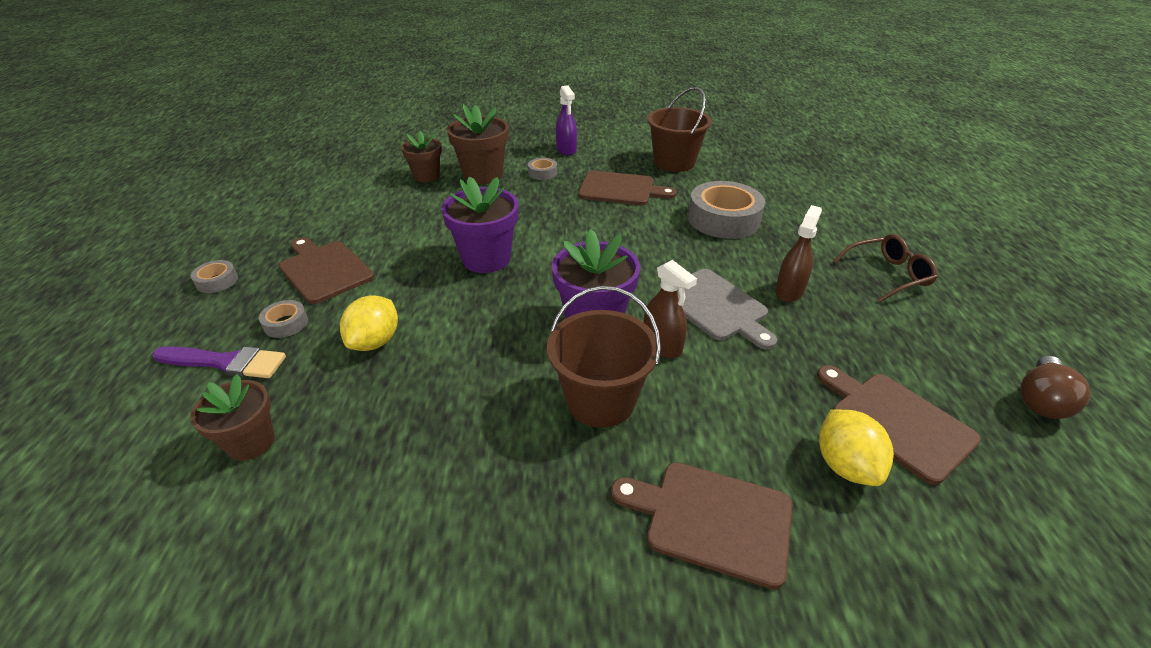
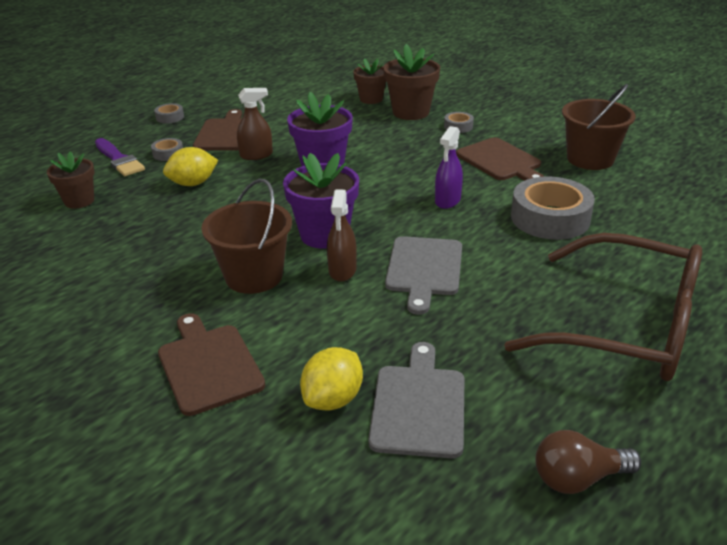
camera: 45 degrees right, 5 degrees down
purple spray bottle [556,85,577,155] -> purple spray bottle moved to [435,126,463,209]
brown spray bottle [775,205,822,302] -> brown spray bottle moved to [237,88,273,160]
brown cutting board [817,365,981,485] -> grey cutting board [368,342,465,458]
brown glasses [833,234,938,303] -> brown glasses [504,233,702,381], size x2.10

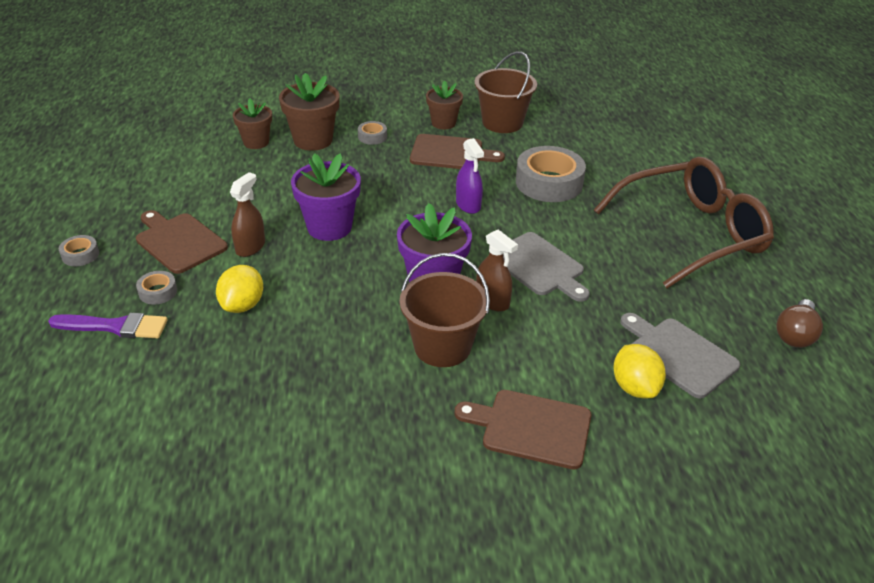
camera: 50 degrees left, 5 degrees up
brown flower pot [47,152,95,209] -> brown flower pot moved to [426,81,463,129]

